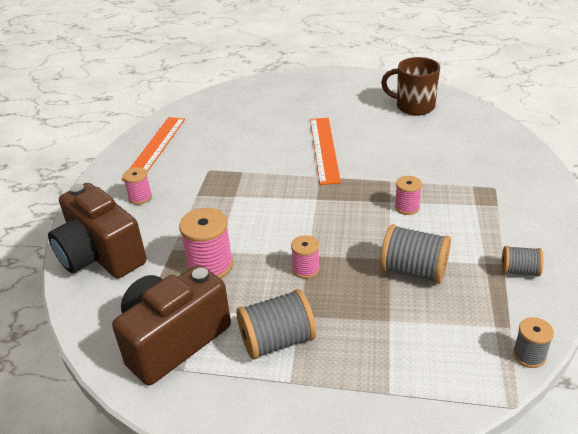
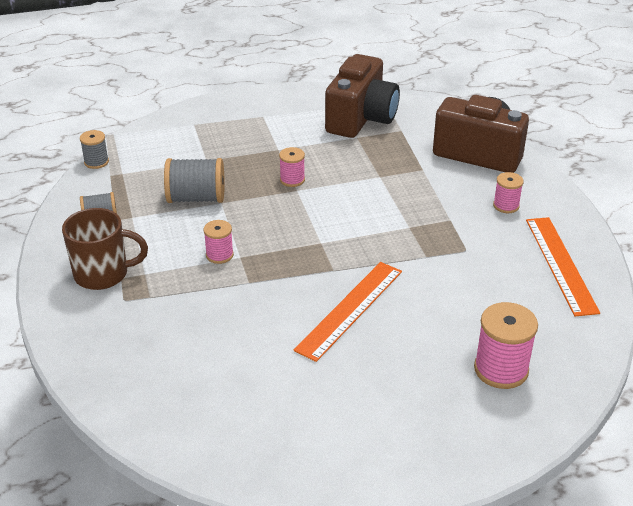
camera: 155 degrees right, 0 degrees up
pink spool [179,208,233,279] -> pink spool moved to [474,302,538,389]
grey spool [237,289,316,360] -> none
orange ruler [310,118,341,185] -> orange ruler turned 60 degrees clockwise [293,262,402,362]
brown mug [381,57,440,116] -> brown mug moved to [62,208,148,290]

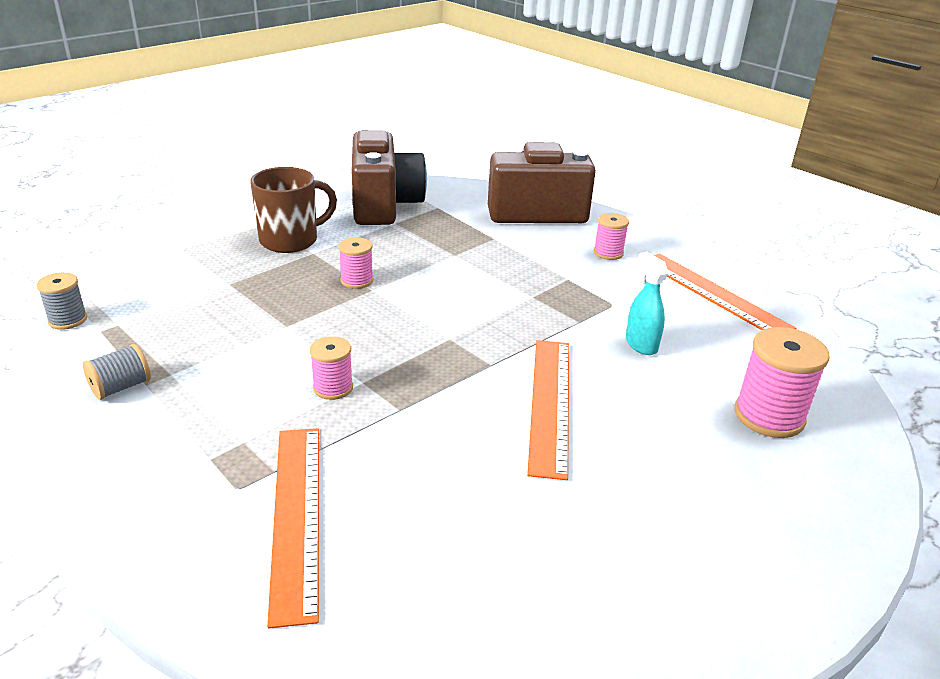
camera: 30 degrees left, 5 degrees down
brown mug [62,208,148,290] -> brown mug moved to [250,167,337,253]
grey spool [164,158,224,203] -> none
none -> orange ruler [267,428,319,628]
none -> turquoise spray bottle [626,252,668,355]

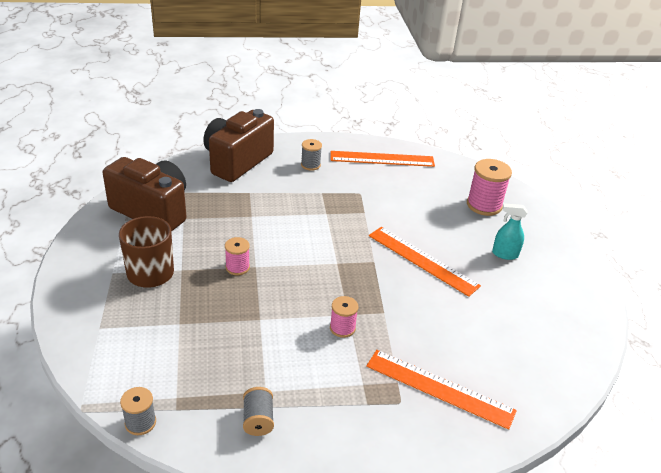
camera: 55 degrees left, 5 degrees up
pink spool [594,213,629,260] -> grey spool [301,139,322,171]
turquoise spray bottle [626,252,668,355] -> turquoise spray bottle moved to [492,203,527,260]

